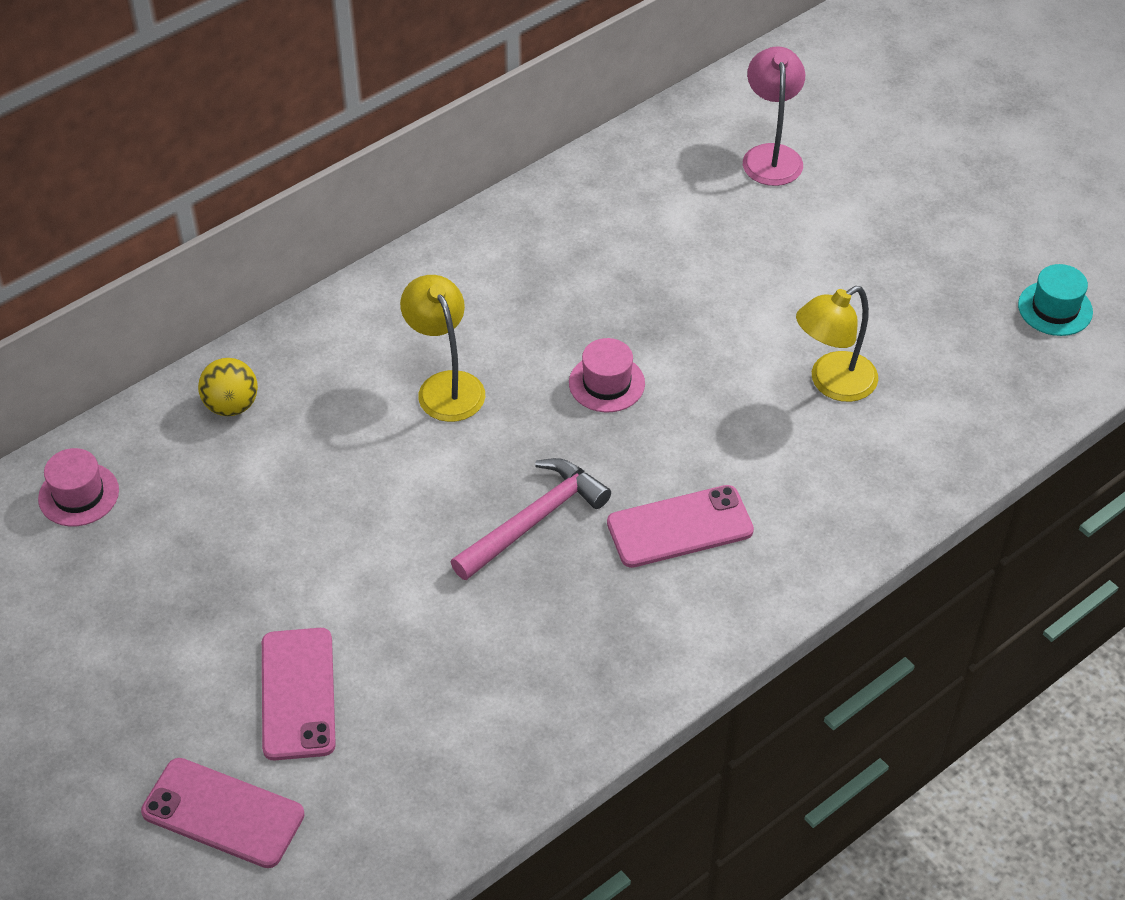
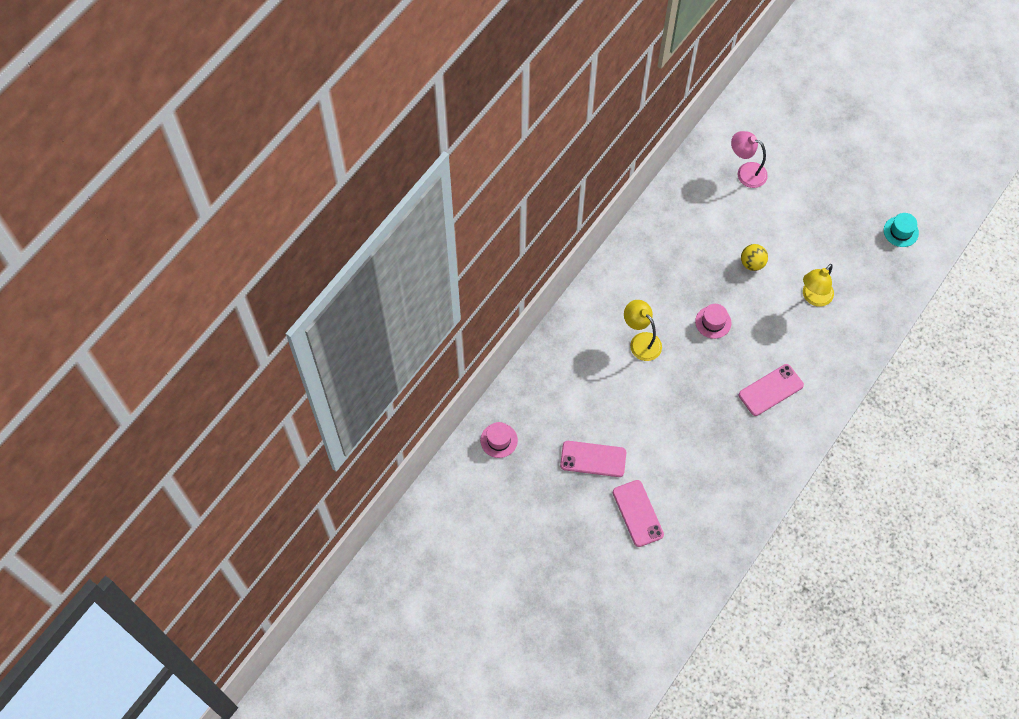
camera: 15 degrees left, 15 degrees up
pink phone [141,758,305,868] -> pink phone moved to [560,441,626,477]
yellow ball [198,358,258,416] -> yellow ball moved to [741,244,768,271]
pink hammer [451,458,611,580] -> none
pink lamp [743,46,805,186] -> pink lamp turned 45 degrees counterclockwise [731,131,768,188]

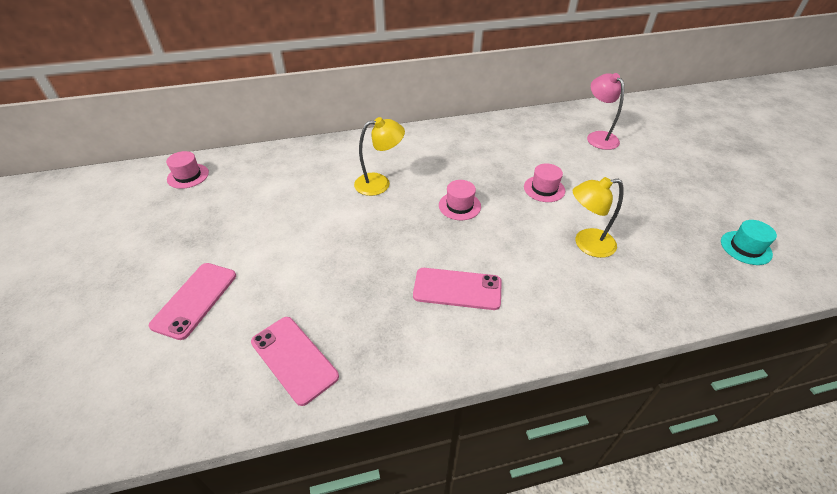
camera: 40 degrees right, 20 degrees down
pink phone [560,441,626,477] -> pink phone moved to [251,317,339,406]
yellow lamp [624,300,662,361] -> yellow lamp turned 75 degrees clockwise [354,117,405,196]
yellow ball [741,244,768,271] -> pink hat [524,163,565,202]

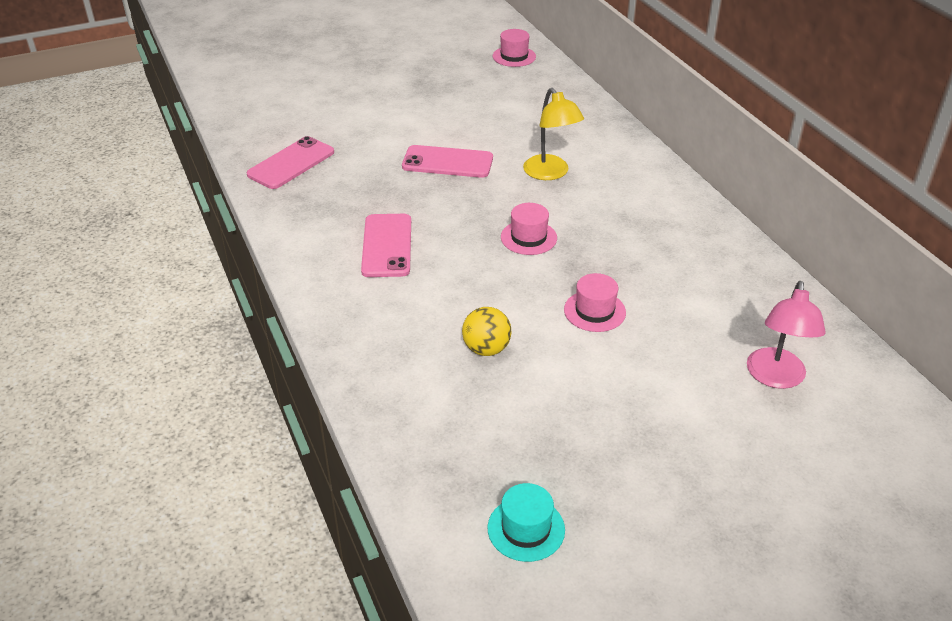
camera: 80 degrees right, 5 degrees down
pink phone [149,263,236,340] -> pink phone moved to [402,145,493,178]
yellow lamp [573,177,624,258] -> yellow ball [462,307,511,356]
pink lamp [587,73,624,150] -> pink lamp turned 135 degrees clockwise [747,281,826,389]

